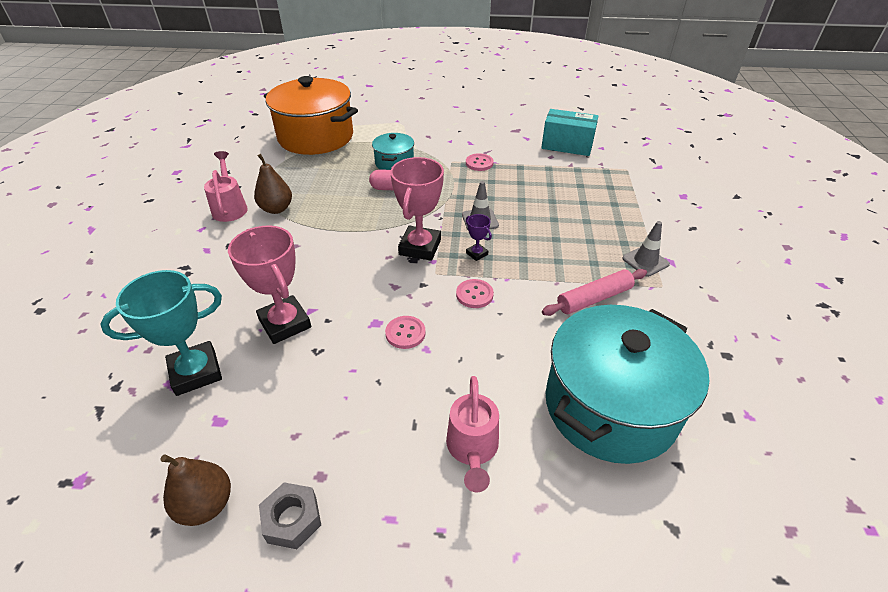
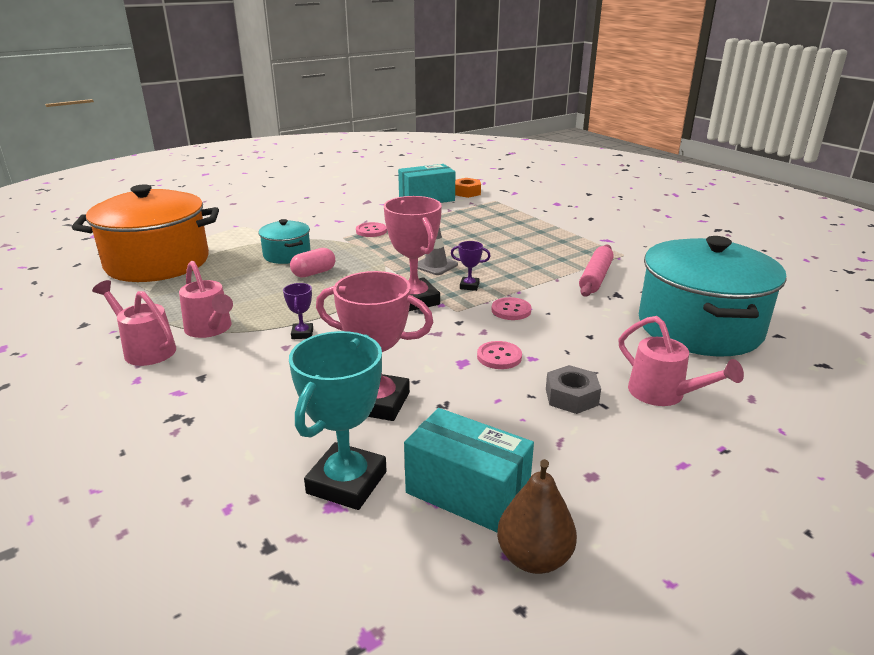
camera: 40 degrees left, 15 degrees down
brown pear [254,154,292,214] -> pink watering can [179,261,233,338]
grey nut [259,482,321,549] -> grey nut moved to [546,365,601,414]
grey traffic cone [622,221,670,277] -> none
none -> purple trophy [283,283,313,339]
none -> turquoise box [404,408,534,532]
none -> orange nut [455,178,481,198]

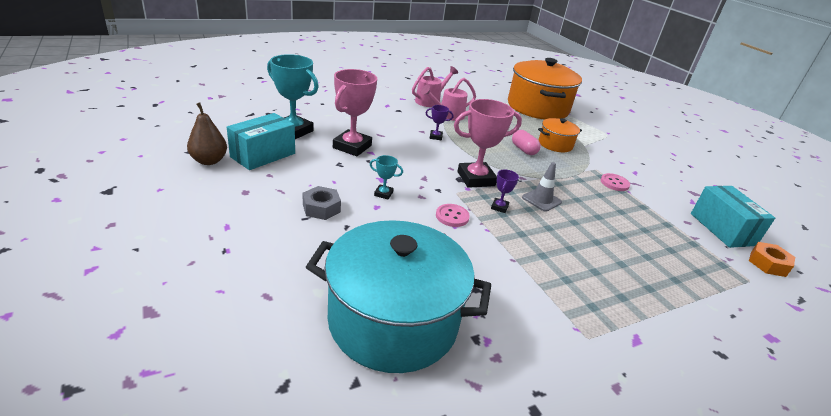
camera: 95 degrees right, 5 degrees up
turquoise pot [258,219,311,264] -> orange pot [538,118,582,152]
pink button [477,341,522,369] -> turquoise trophy [370,155,403,199]
pink rolling pin [579,245,614,297] -> none
pink watering can [619,316,744,406] -> none

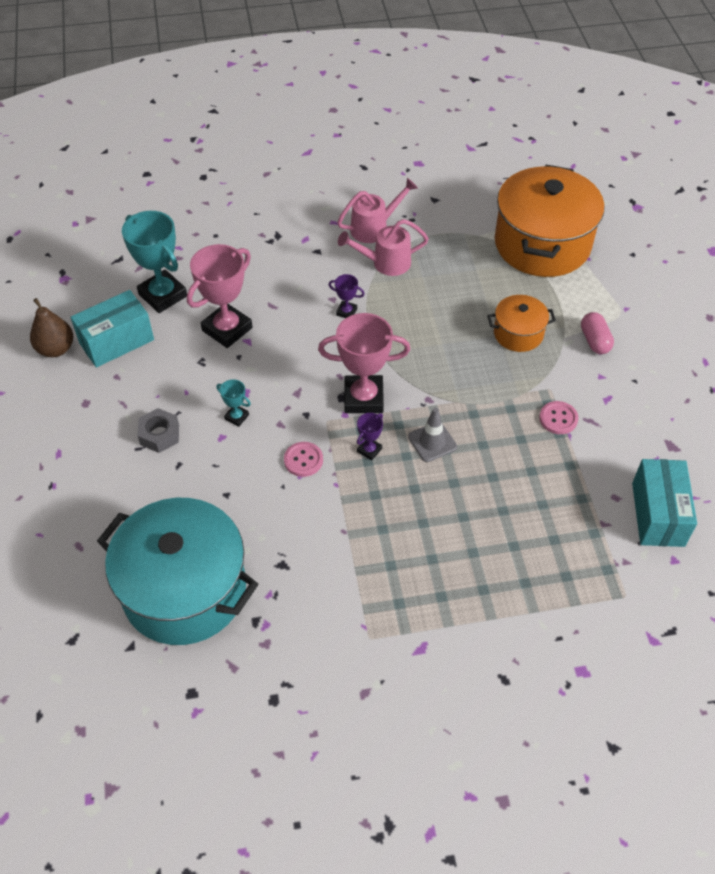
camera: 20 degrees right, 20 degrees up
pink capsule [512,130,541,155] -> pink capsule moved to [581,312,614,354]
orange nut [749,242,795,277] -> none

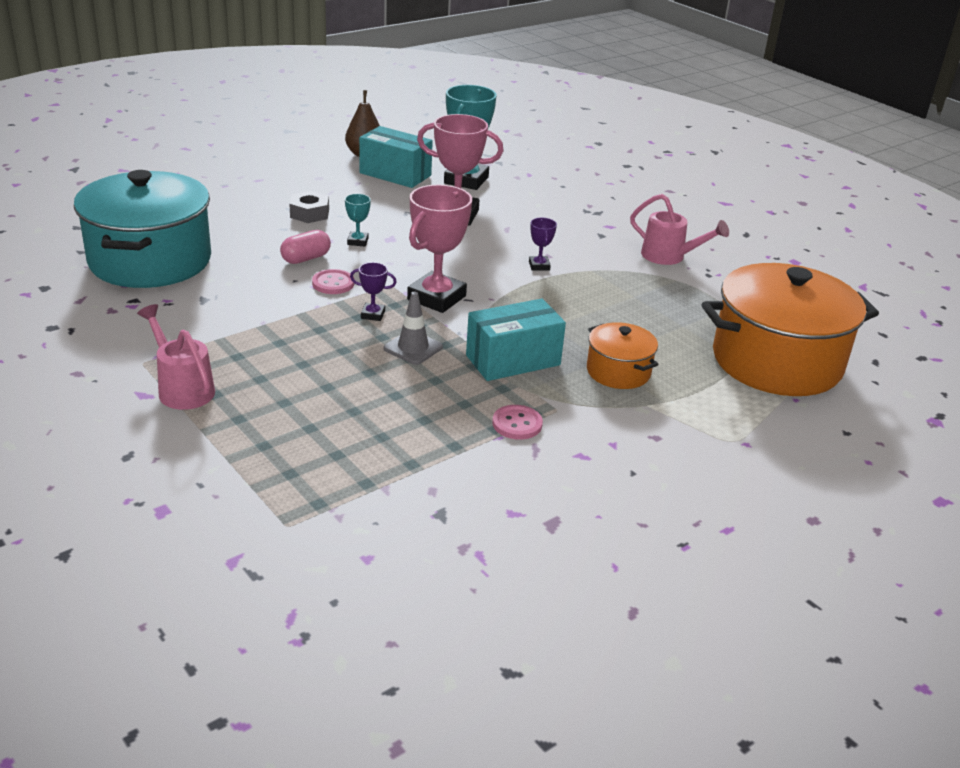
camera: 60 degrees right, 20 degrees down
pink trophy [318,313,410,413] -> pink trophy turned 60 degrees clockwise [407,185,472,313]
pink watering can [338,219,429,276] -> pink watering can moved to [137,304,215,410]
pink capsule [581,312,614,354] -> pink capsule moved to [280,230,331,264]
turquoise box [632,459,697,547] -> turquoise box moved to [466,299,566,381]

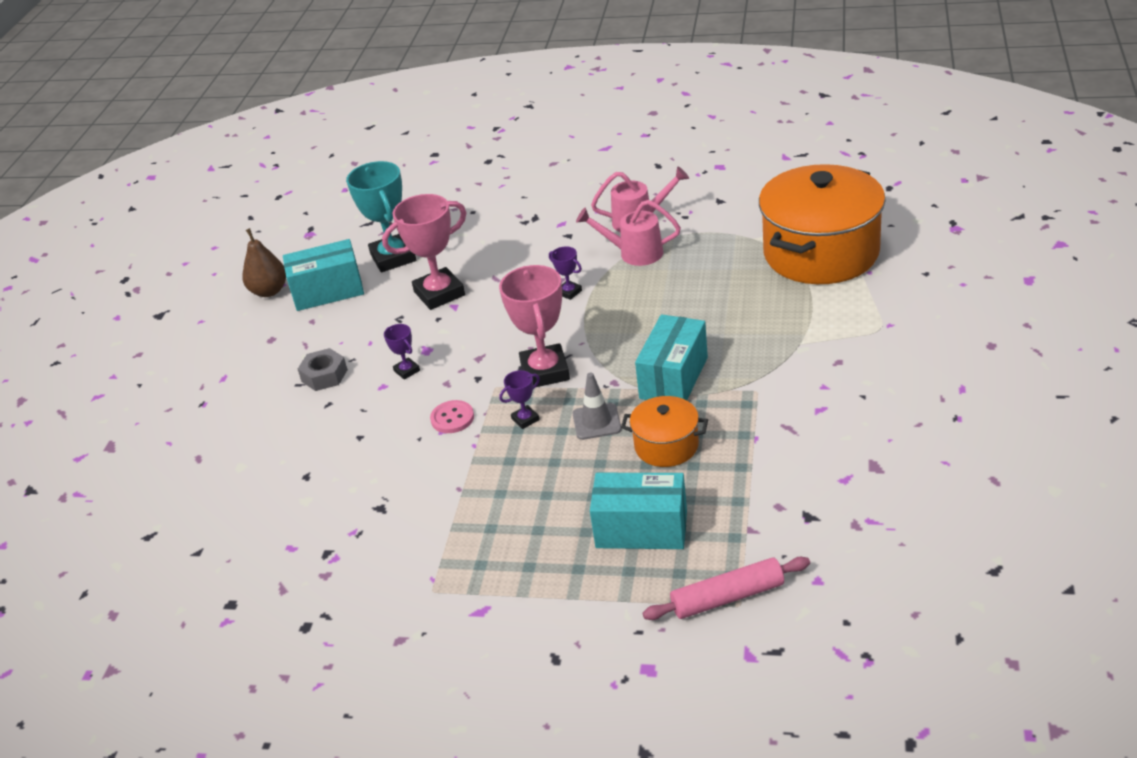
camera: 35 degrees left, 5 degrees up
turquoise pot [74,170,211,288] -> none
pink watering can [137,304,215,410] -> pink watering can moved to [576,200,681,266]
pink capsule [280,230,331,264] -> none
turquoise trophy [345,194,371,247] -> purple trophy [384,324,420,380]
pink button [492,405,543,440] -> none
orange pot [587,322,658,389] -> orange pot moved to [621,396,708,467]
none -> turquoise box [590,473,687,549]
none -> pink rolling pin [643,557,810,620]

